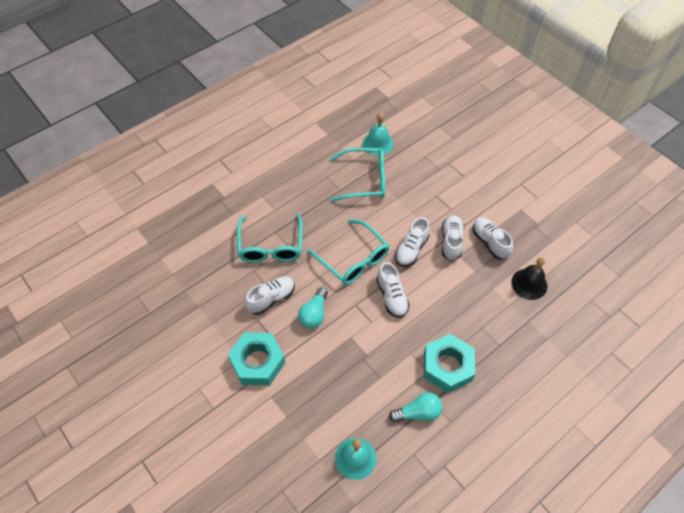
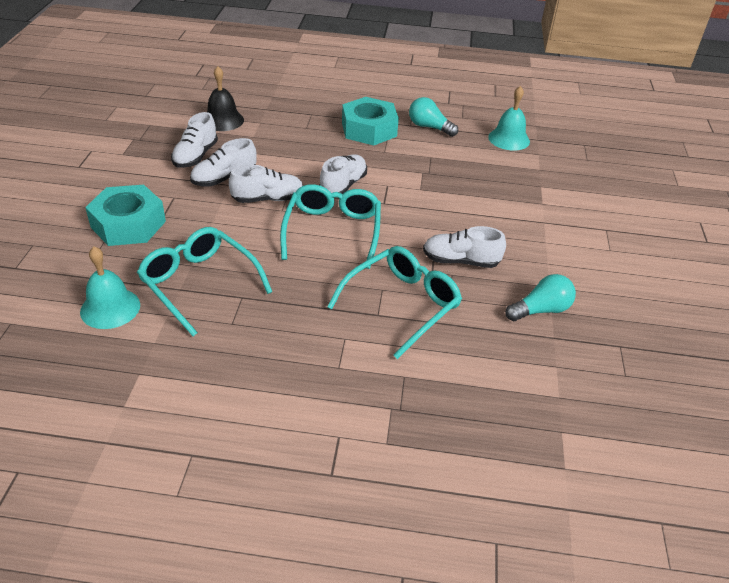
camera: 135 degrees left, 15 degrees down
turquoise nut [228,332,285,386] -> turquoise nut moved to [85,185,166,246]
turquoise light bulb [298,287,328,328] -> turquoise light bulb moved to [505,274,576,321]

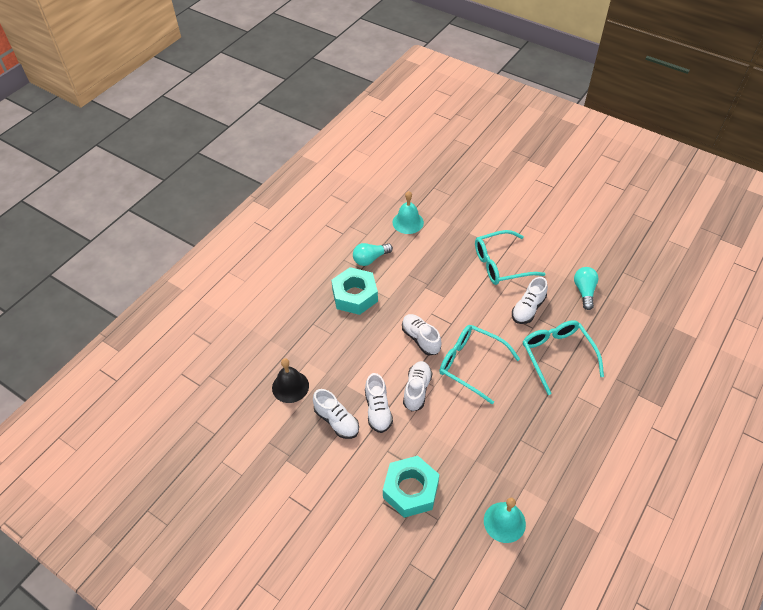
camera: 60 degrees left, 10 degrees up
turquoise glasses [137,227,272,336] -> turquoise glasses moved to [475,230,545,285]

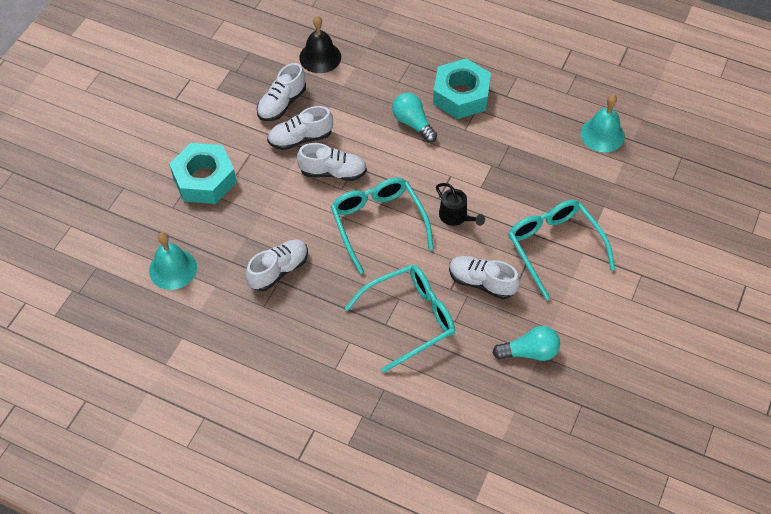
camera: 80 degrees right, 5 degrees up
turquoise light bulb [353,243,393,266] -> turquoise light bulb moved to [392,93,437,143]
white shoe [402,314,441,356] -> white shoe moved to [246,239,308,291]
turquoise glasses [439,325,520,404] -> turquoise glasses turned 45 degrees counterclockwise [331,178,434,274]
none -> black watering can [436,183,485,226]

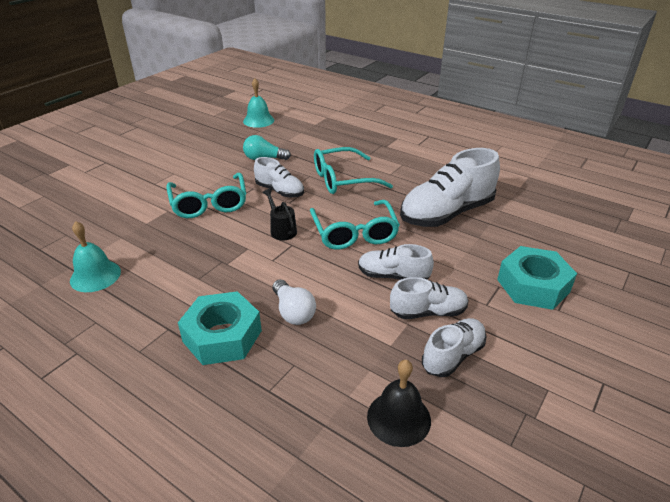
camera: 170 degrees left, 20 degrees down
turquoise bell [149,232,197,290] -> turquoise bell moved to [243,78,274,128]
white shoe [246,239,308,291] -> white shoe [400,148,500,227], size x1.81
turquoise light bulb [392,93,437,143] -> white light bulb [272,279,316,325]

